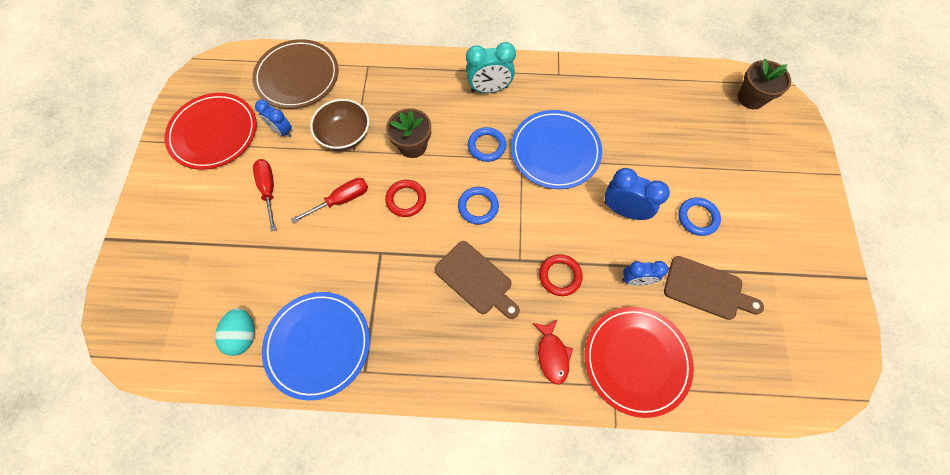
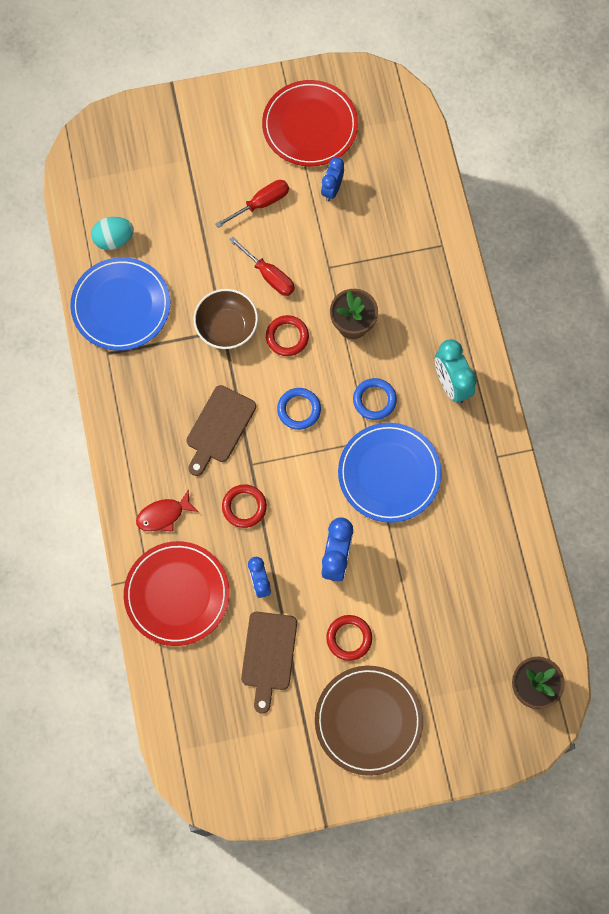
camera: 75 degrees right, 5 degrees up
brown plate [252,39,339,109] -> brown plate moved to [315,666,423,776]
brown bowl [310,99,369,150] -> brown bowl moved to [194,289,258,349]
blue ring [678,197,721,236] -> red ring [326,615,372,661]

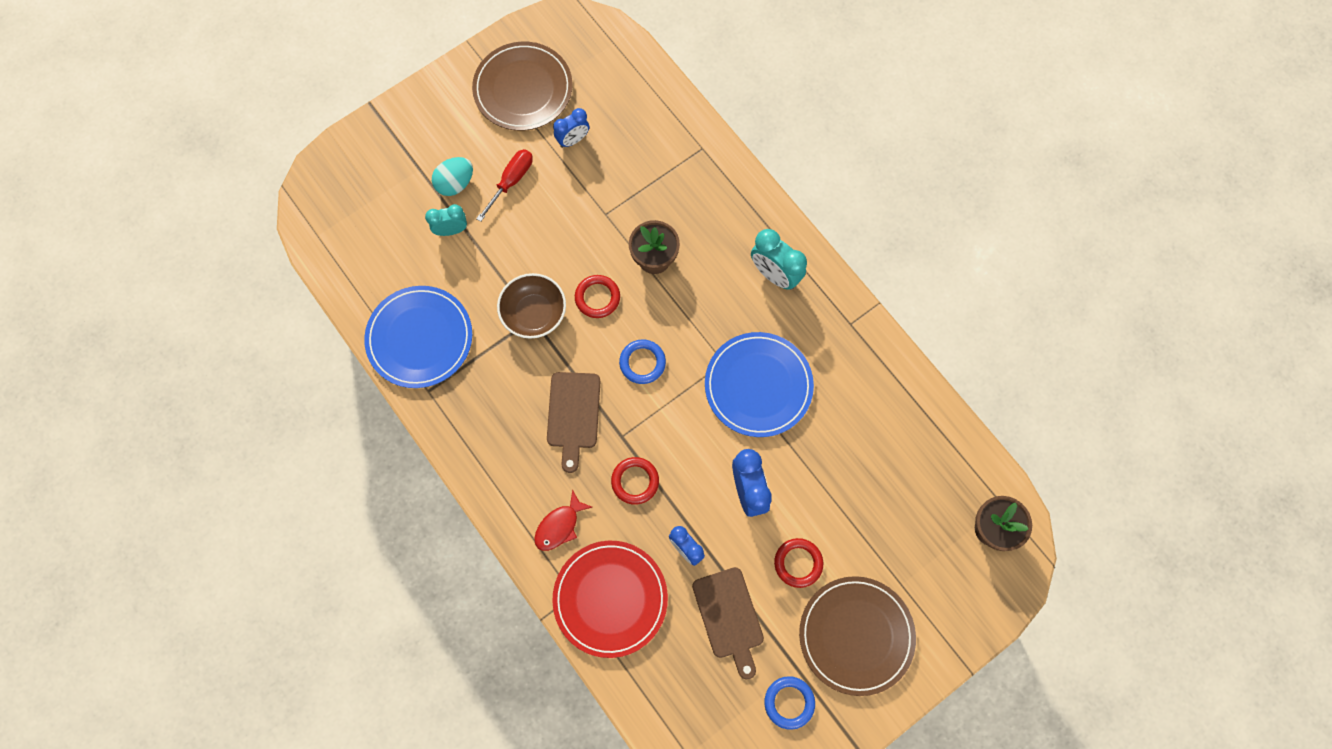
camera: 25 degrees left, 0 degrees up
turquoise egg [91,217,134,250] -> turquoise egg moved to [432,157,473,196]
red screwdriver [229,237,295,296] -> none
red plate [262,80,358,166] -> brown plate [472,42,573,131]
blue clock [321,157,344,201] -> blue clock turned 120 degrees counterclockwise [553,108,589,148]
blue ring [353,378,397,420] -> blue ring moved to [764,676,815,730]
none -> turquoise clock [425,204,467,236]

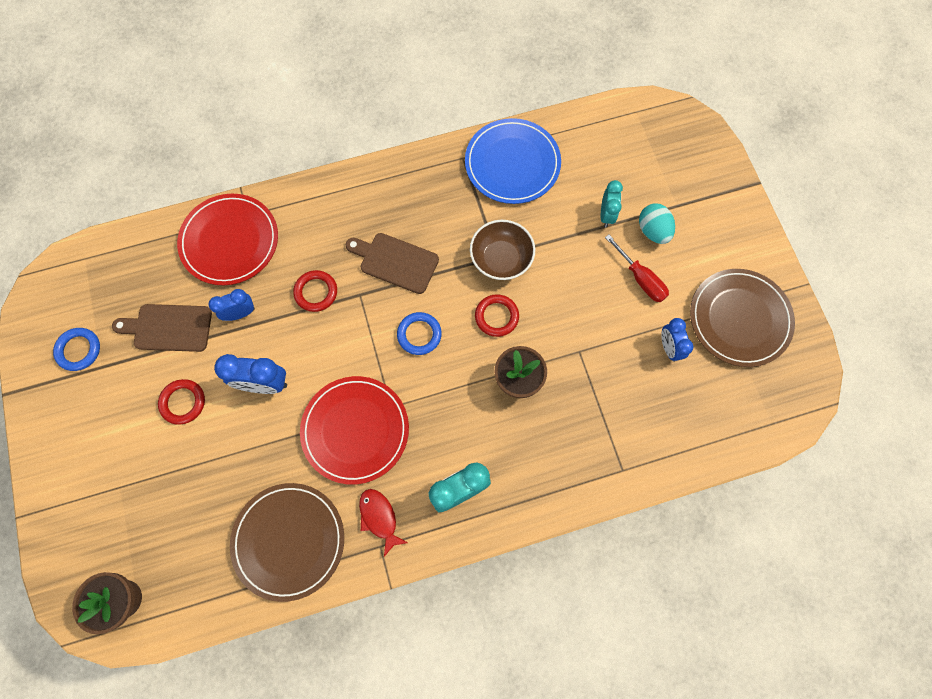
camera: 110 degrees right, 0 degrees up
red fish [534,489,592,551] -> red fish moved to [359,489,408,557]
blue plate [705,332,814,437] -> red plate [300,376,409,485]
brown plate [799,576,916,696] -> brown plate moved to [230,483,344,602]

